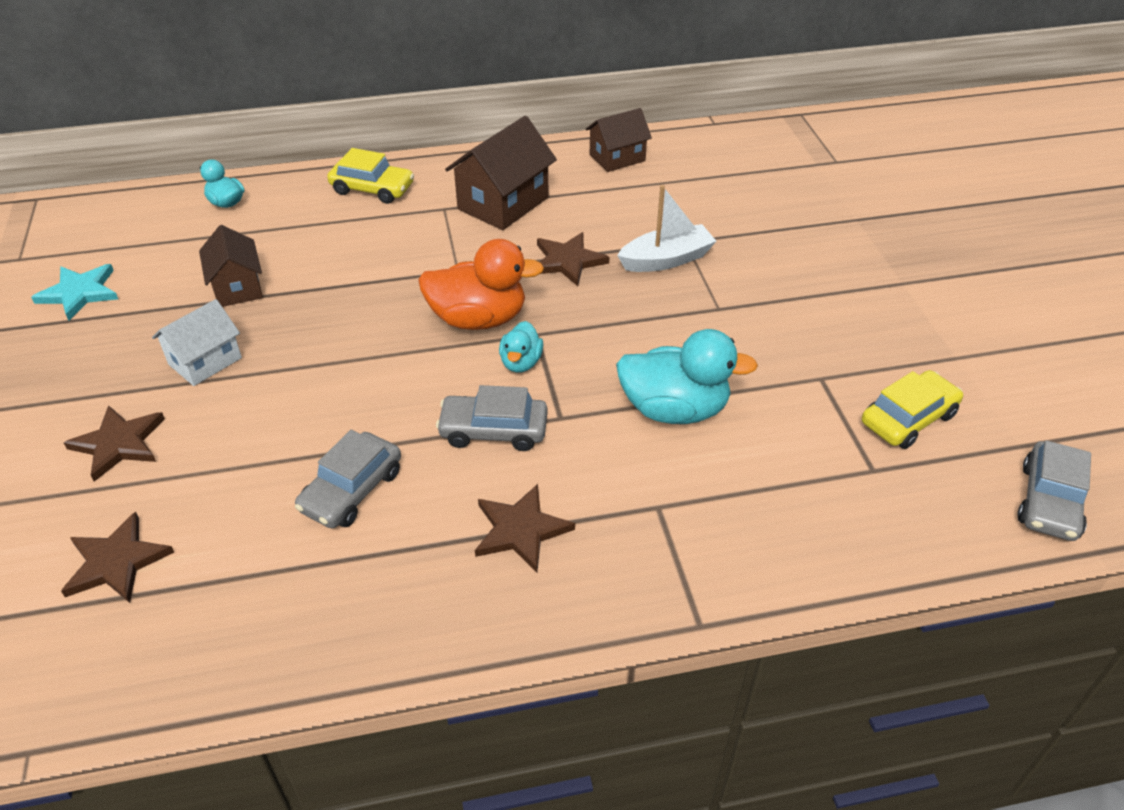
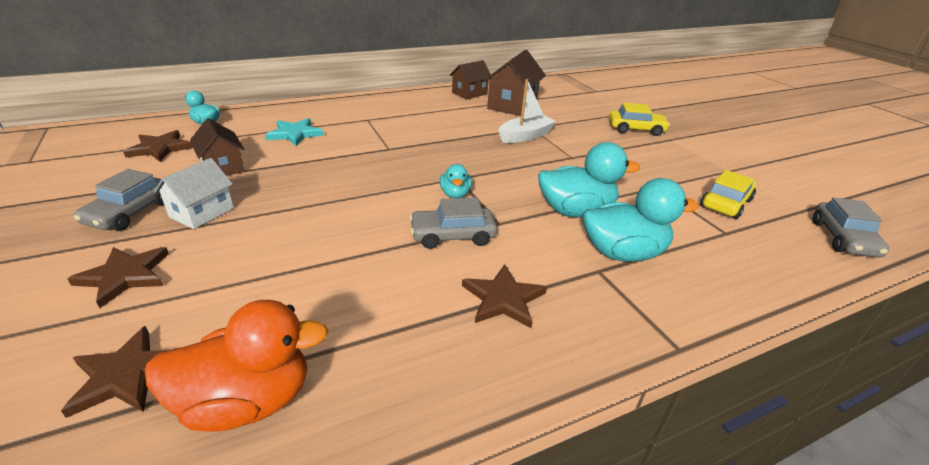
camera: 15 degrees left, 10 degrees down
turquoise star [31,264,118,321] -> turquoise star moved to [265,118,324,146]
grey car [295,430,401,528] -> grey car moved to [74,169,164,231]
yellow car [327,148,414,204] -> yellow car moved to [609,102,670,136]
orange duck [418,239,544,330] -> orange duck moved to [145,300,328,432]
brown house [445,116,557,230] -> brown house moved to [484,50,546,116]
brown star [537,232,609,286] -> brown star moved to [124,130,193,162]
none -> turquoise duck [583,178,699,262]

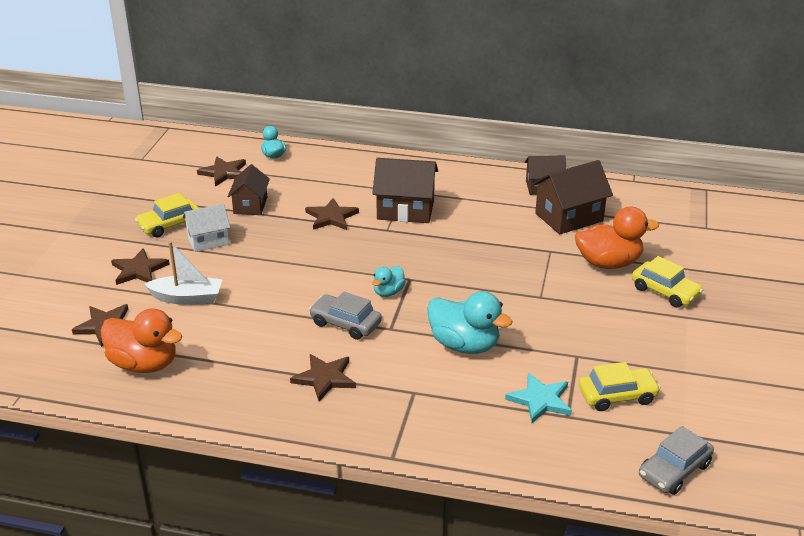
camera: 40 degrees right, 0 degrees up
grey car [74,169,164,231] -> yellow car [135,193,200,237]
turquoise star [265,118,324,146] -> turquoise star moved to [505,373,572,423]
white boat [498,79,556,143] -> white boat moved to [144,241,222,305]
turquoise duck [583,178,699,262] -> none
none -> brown star [305,198,359,230]
none -> brown house [372,158,438,223]
none -> orange duck [575,206,659,269]

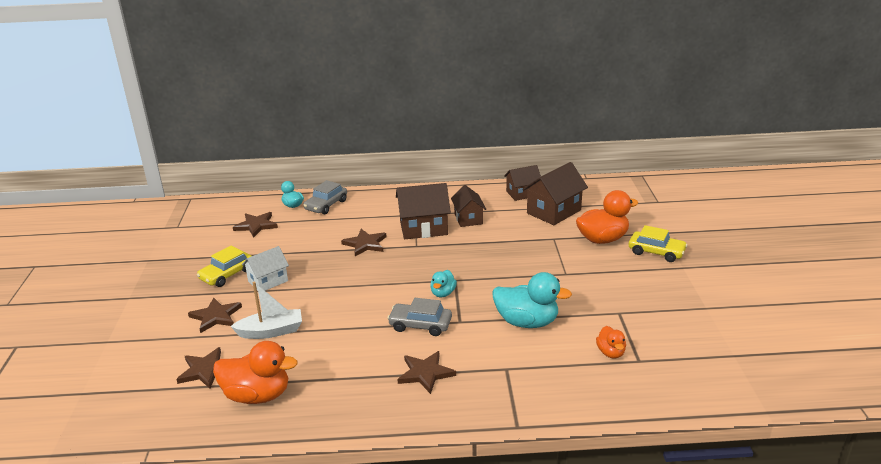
camera: 15 degrees left, 5 degrees down
brown house [228,164,270,215] -> brown house moved to [451,185,486,227]
turquoise star [505,373,572,423] -> orange duck [596,326,626,359]
yellow car [579,362,661,411] -> none
grey car [639,426,714,495] -> grey car moved to [303,180,347,214]

